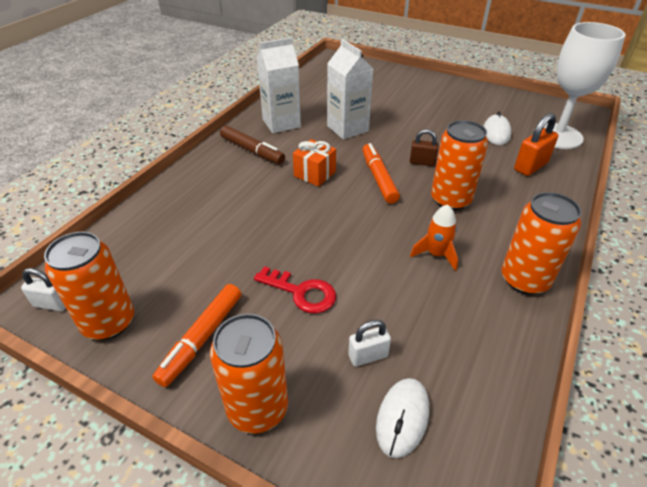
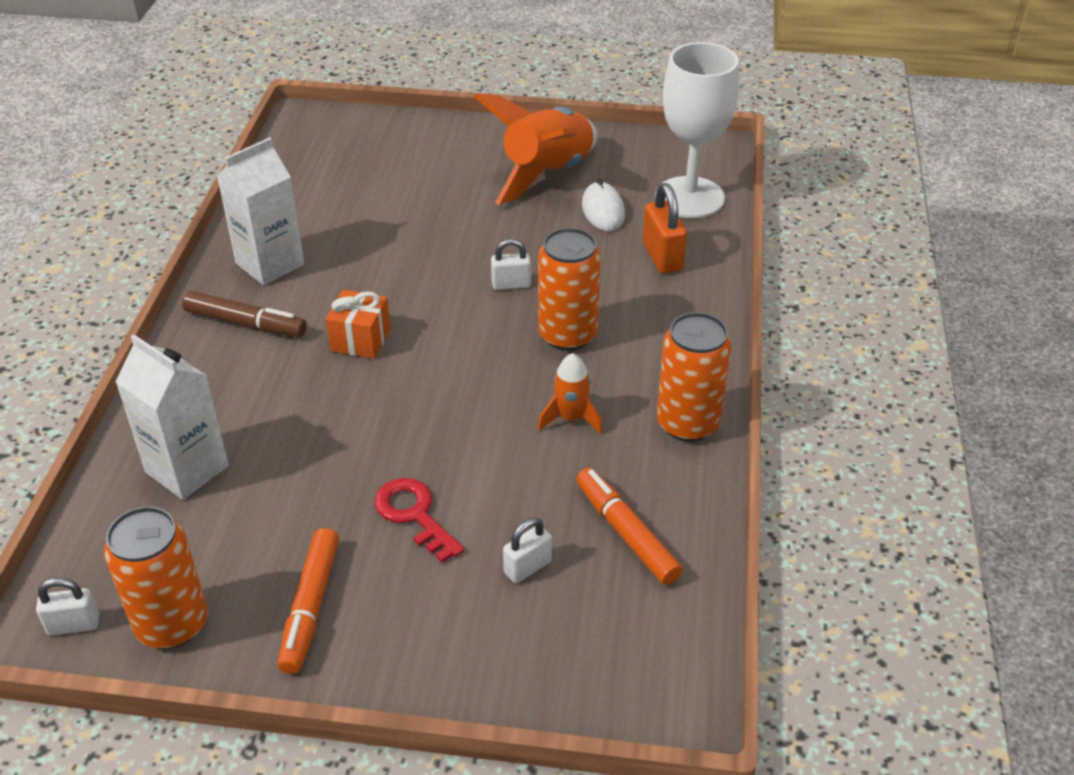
camera: 20 degrees left, 0 degrees up
orange can [210,314,288,434] -> none
red key [254,266,336,314] -> red key turned 135 degrees counterclockwise [374,478,464,563]
white carton [327,39,374,140] -> white carton moved to [115,334,229,500]
orange marker [362,143,400,204] -> orange marker moved to [576,468,683,585]
white mouse [376,378,429,458] -> none
brown padlock [410,129,439,166] -> white padlock [491,239,531,290]
orange padlock [514,113,558,176] -> orange padlock turned 45 degrees counterclockwise [643,183,687,274]
none -> orange rocket [474,93,597,205]

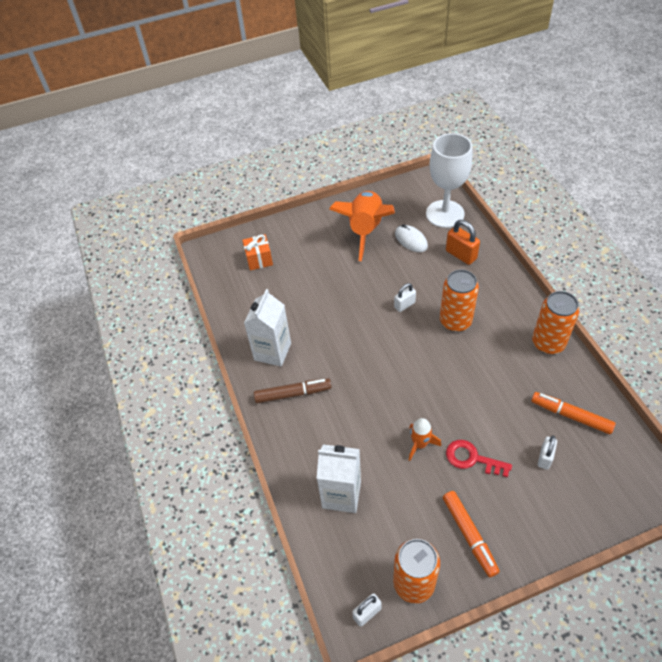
camera: 25 degrees left, 10 degrees up
orange gift [326,290,390,359] -> orange gift moved to [242,235,273,270]
orange rocket [538,353,602,434] -> orange rocket moved to [409,418,441,461]

